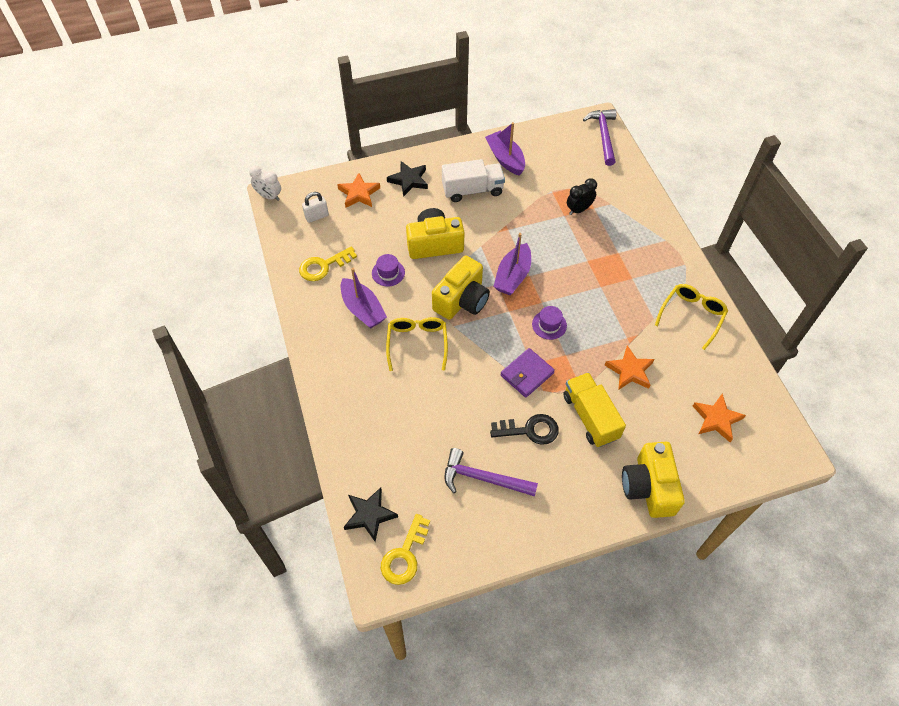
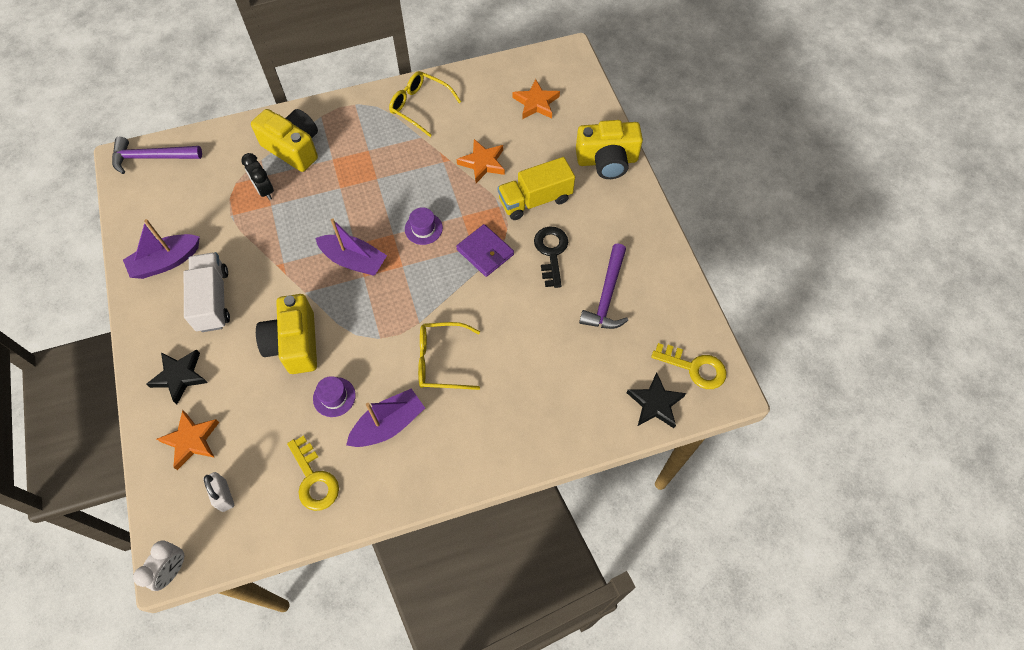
camera: 90 degrees left, 5 degrees up
yellow camera [432,256,490,320] -> yellow camera moved to [251,109,318,172]

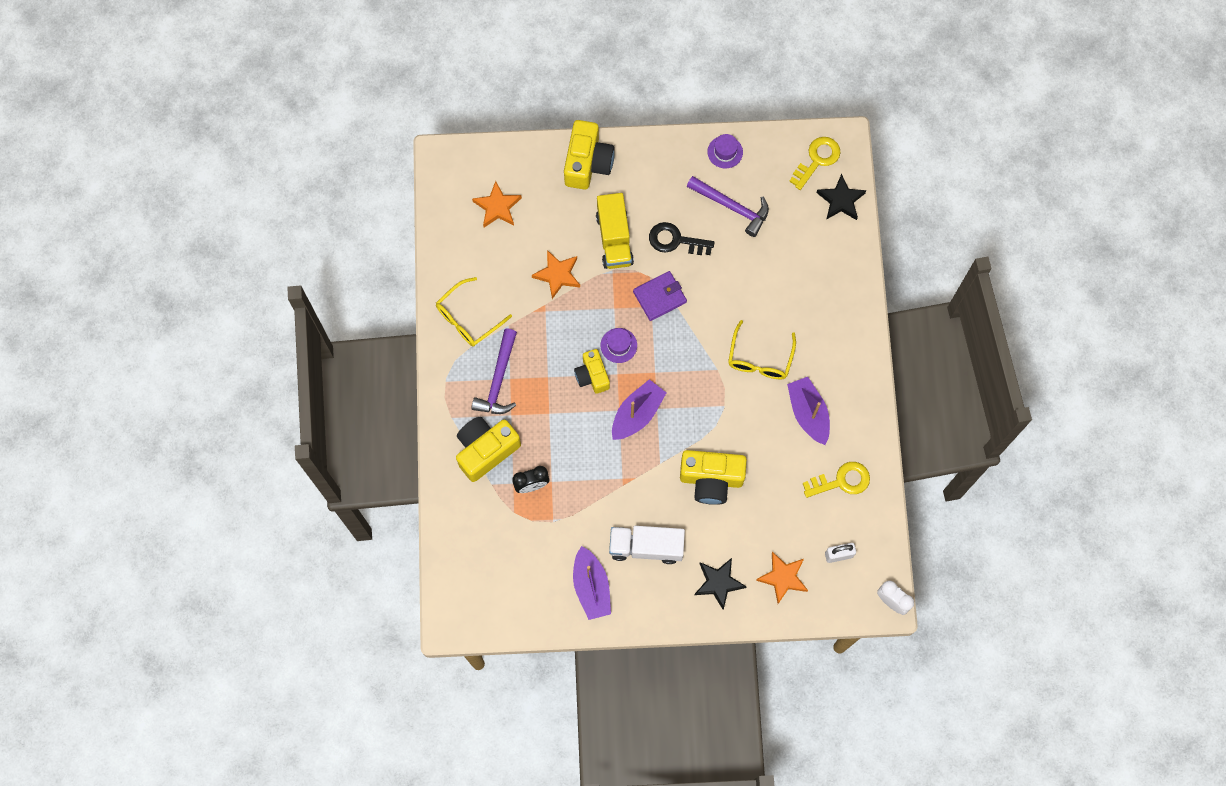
camera: 75 degrees left, 10 degrees up
purple hammer [112,137,202,174] -> purple hammer moved to [471,329,517,414]
purple hat [313,376,356,417] -> purple hat moved to [707,134,743,168]
none -> yellow camera [574,349,610,394]

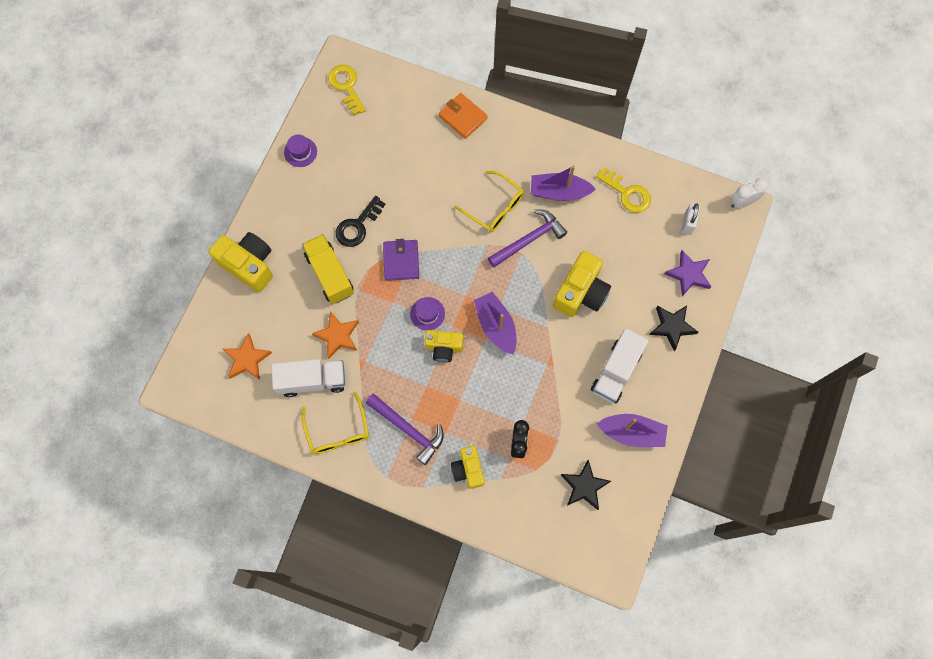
camera: 65 degrees left, 0 degrees up
yellow camera [456,417,521,482] -> yellow camera [451,446,485,489], size x0.63
yellow truck [596,193,634,269] -> yellow truck turned 135 degrees counterclockwise [302,234,354,304]
purple hammer [687,176,769,237] -> purple hammer moved to [488,209,567,268]
orange star [756,551,808,604] -> purple star [665,250,712,296]
yellow key [803,462,870,498] -> yellow key turned 120 degrees clockwise [596,167,651,213]
black star [816,174,866,220] -> black star moved to [561,460,611,510]
none -> white truck [271,359,346,397]
none -> orange wallet [439,93,488,139]

